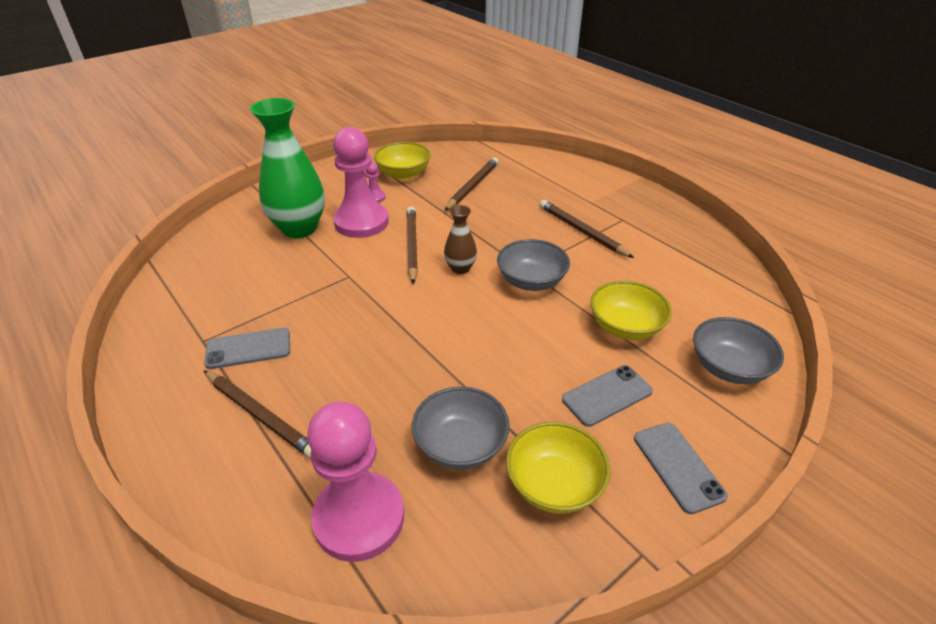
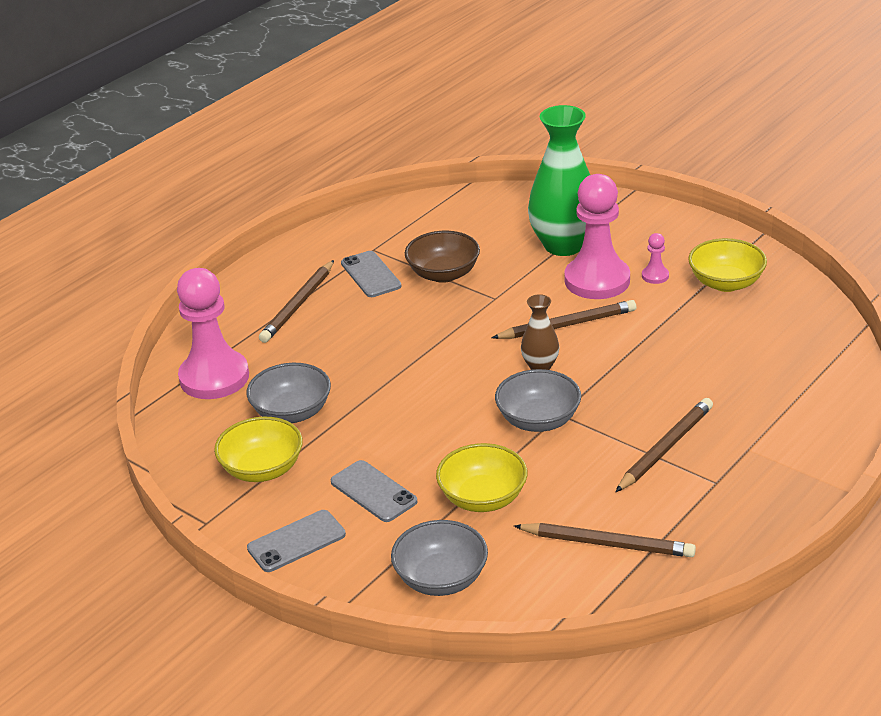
camera: 80 degrees right, 5 degrees down
brown pencil [444,157,499,211] -> brown pencil moved to [514,523,696,557]
none -> brown bowl [405,231,480,283]

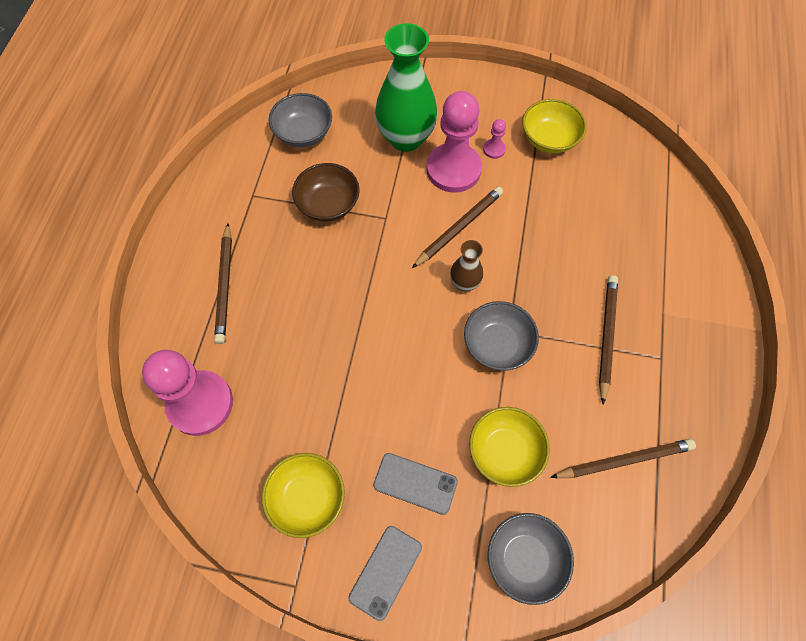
camera: 30 degrees left, 30 degrees up
grey bowl [247,363,331,423] -> grey bowl moved to [268,93,332,147]
grey phone [341,251,401,297] -> none

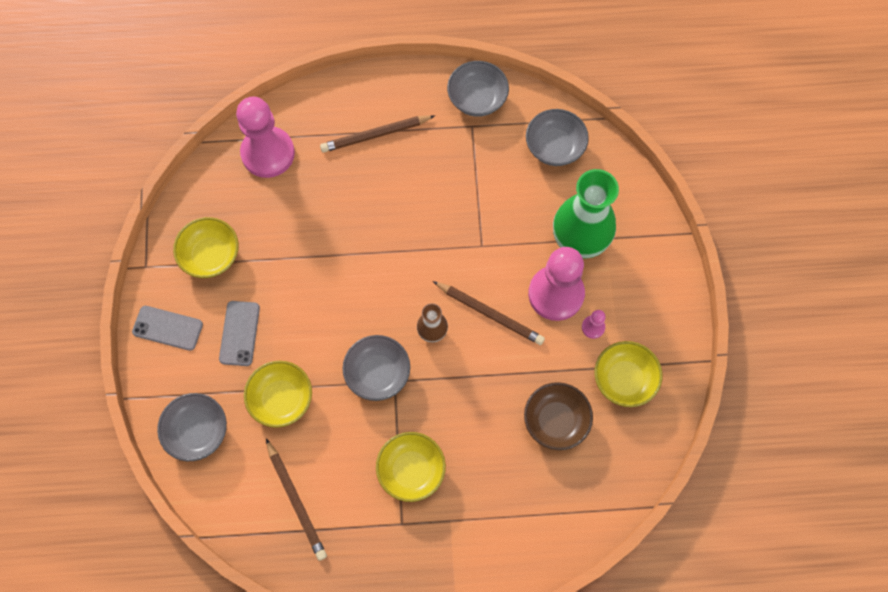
camera: 75 degrees right, 5 degrees up
brown bowl [292,163,360,222] -> brown bowl moved to [524,382,593,450]
brown pencil [599,275,618,404] -> yellow bowl [376,432,446,502]
none -> grey bowl [447,61,509,117]

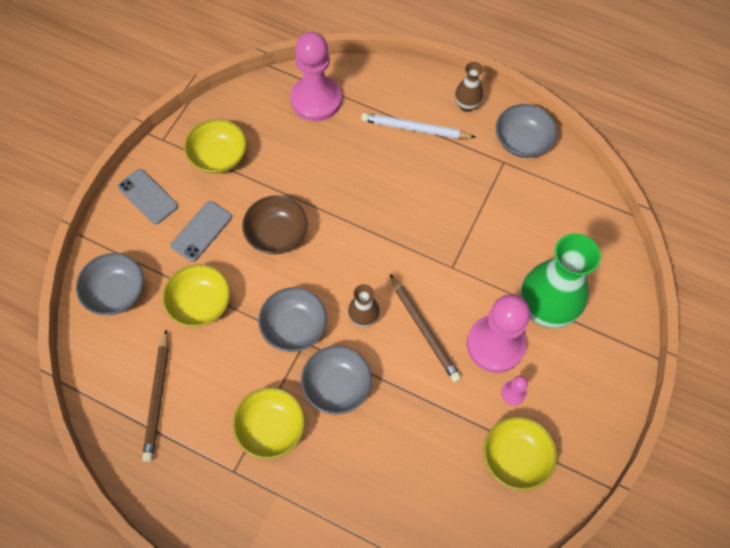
camera: 30 degrees right, 5 degrees down
brown pencil [320,115,435,152] -> white pencil [361,113,476,139]
brown bowl [524,382,593,450] -> brown bowl moved to [242,196,308,254]
grey bowl [526,109,589,166] -> grey bowl moved to [301,346,372,415]
none -> brown vase [455,62,483,112]

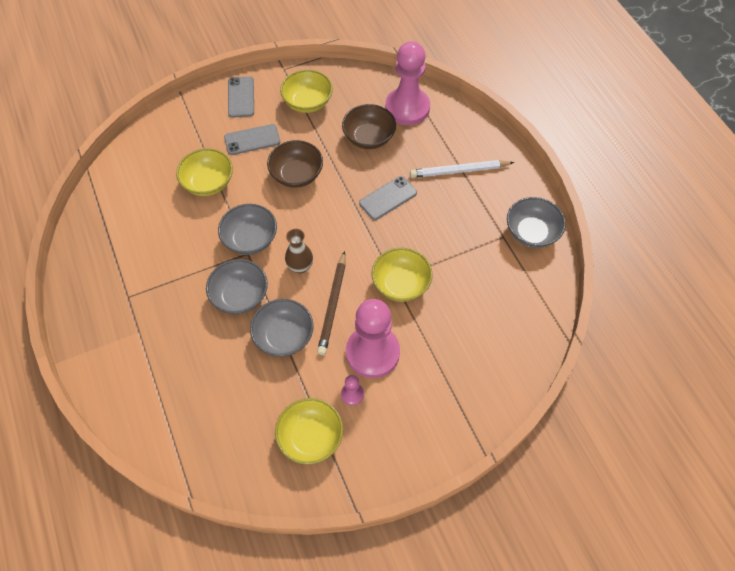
camera: 40 degrees right, 5 degrees down
grey bowl [76,253,144,315] -> grey bowl moved to [250,299,314,357]
brown pencil [142,329,169,462] -> none
yellow bowl [232,387,305,459] -> yellow bowl moved to [371,247,433,302]
white pencil [361,113,476,139] -> white pencil turned 60 degrees counterclockwise [410,160,514,178]
brown vase [455,62,483,112] -> none
green vase [520,233,601,328] -> none
none -> brown bowl [342,104,396,149]
none -> grey phone [359,176,417,220]

